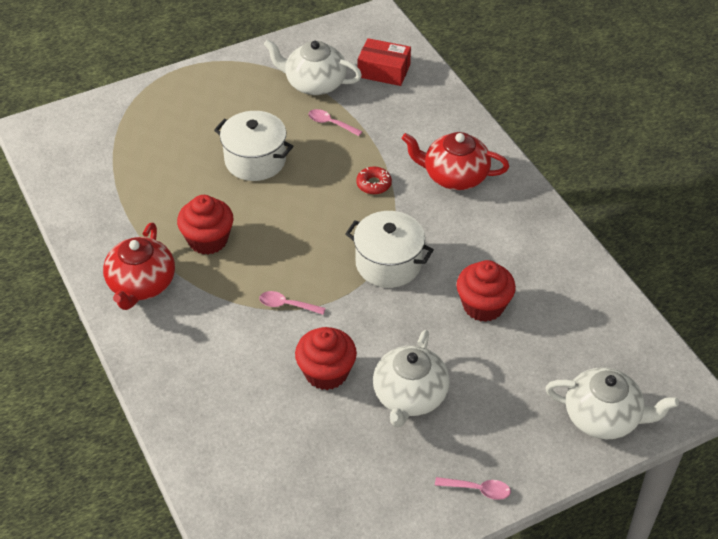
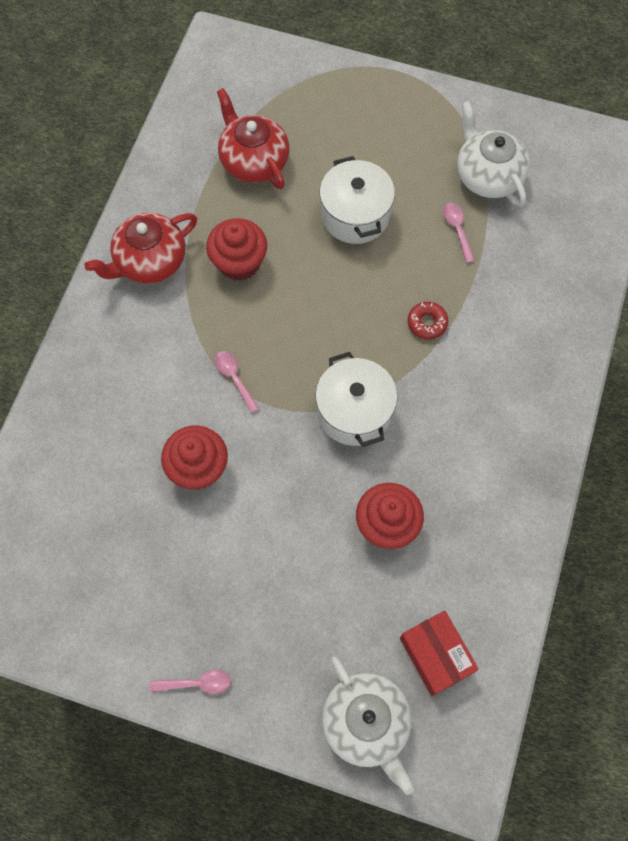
camera: 45 degrees right, 20 degrees up
red box [358,38,411,86] -> red box moved to [400,611,479,696]
white teapot [373,330,450,427] -> none
red teapot [402,132,509,190] -> red teapot moved to [217,88,289,189]
pink spoon [435,477,511,500] -> pink spoon turned 60 degrees counterclockwise [150,670,231,694]

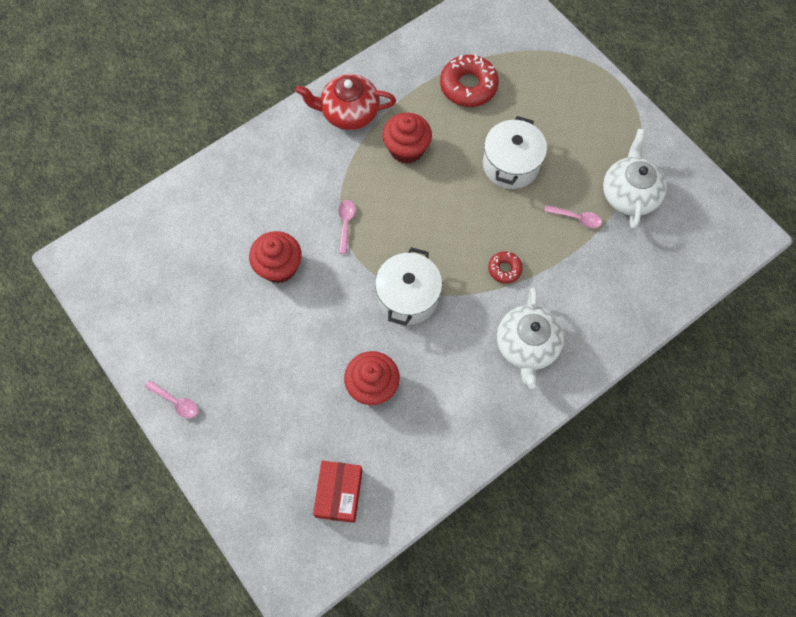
camera: 35 degrees right, 0 degrees up
red teapot [217,88,289,189] -> red donut [440,54,499,107]
white teapot [322,656,414,795] -> white teapot moved to [497,288,564,389]
pink spoon [443,203,475,263] -> pink spoon turned 90 degrees clockwise [544,205,602,228]

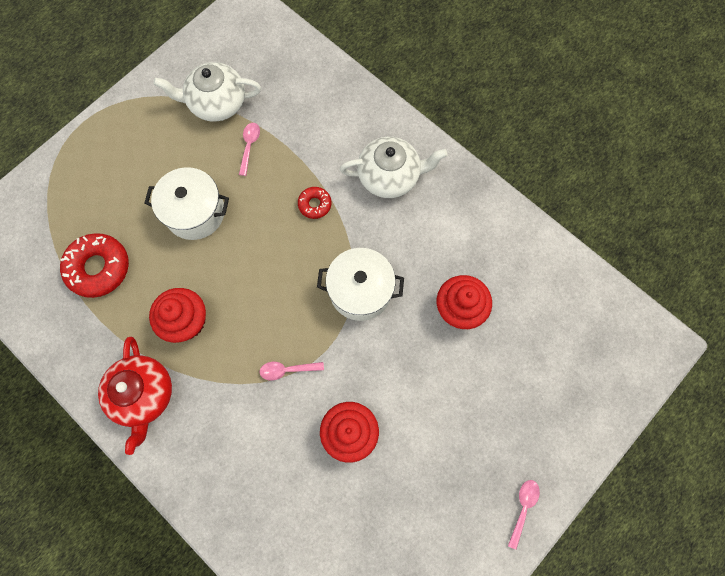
camera: 100 degrees left, 5 degrees up
red box [313,461,362,523] -> none

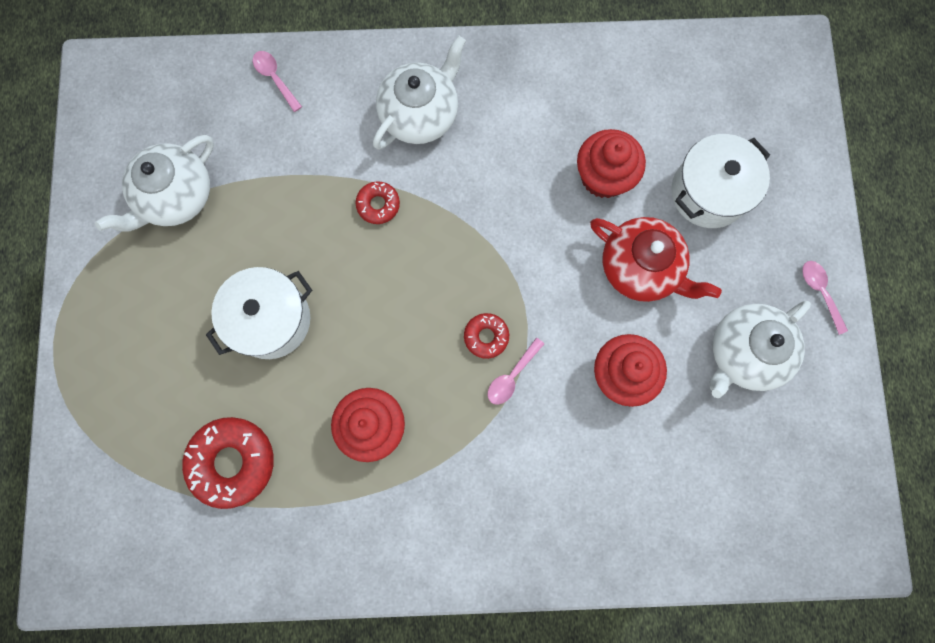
camera: 45 degrees left, 5 degrees up
red teapot [98,336,172,455] -> red teapot moved to [590,217,722,302]
pink spoon [239,123,260,176] -> pink spoon moved to [252,51,302,112]
white pot [317,248,404,321] -> white pot moved to [671,134,770,228]
none -> red donut [464,313,509,359]
none -> white teapot [709,301,811,398]

